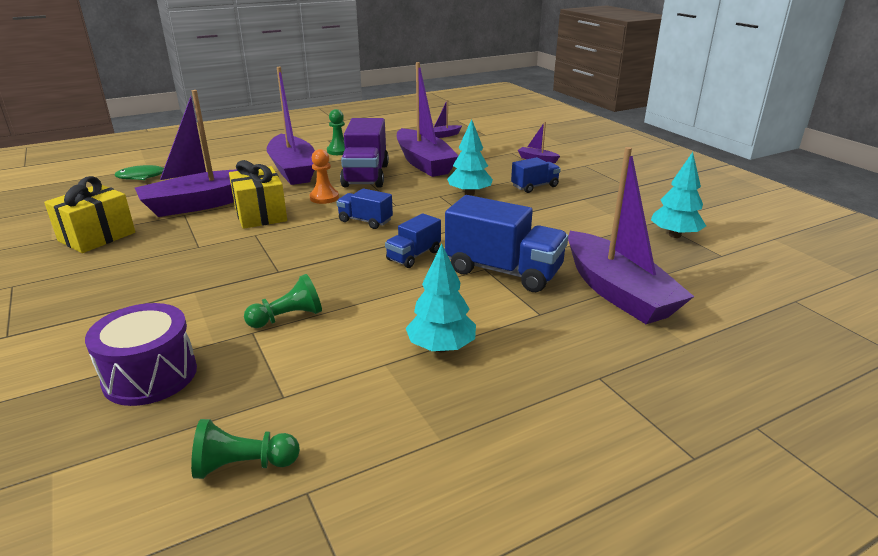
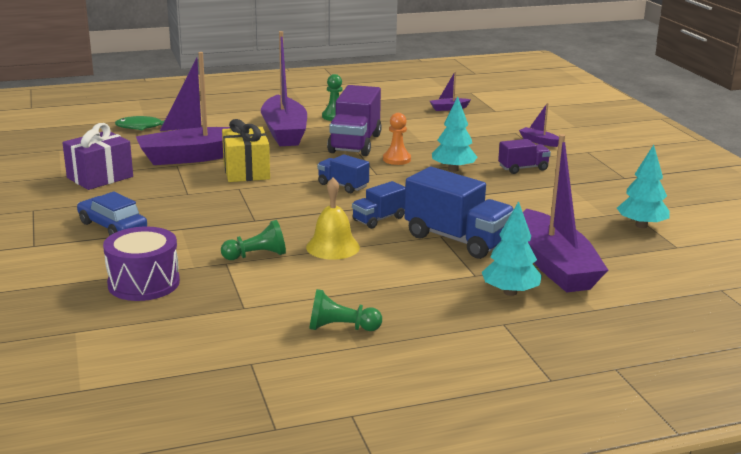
camera: 10 degrees right, 5 degrees down
yellow gift [44,176,135,253] -> purple gift [62,123,133,190]
green pawn [191,419,300,479] -> green pawn moved to [309,289,382,331]
orange pawn [309,149,339,204] -> orange pawn moved to [383,113,411,165]
purple boat [397,62,458,177] -> none
turquoise tree [406,244,476,352] -> turquoise tree moved to [482,201,542,296]
blue truck [511,157,561,193] -> purple truck [498,139,551,174]
none -> blue car [77,192,147,236]
none -> yellow bell [306,177,360,260]

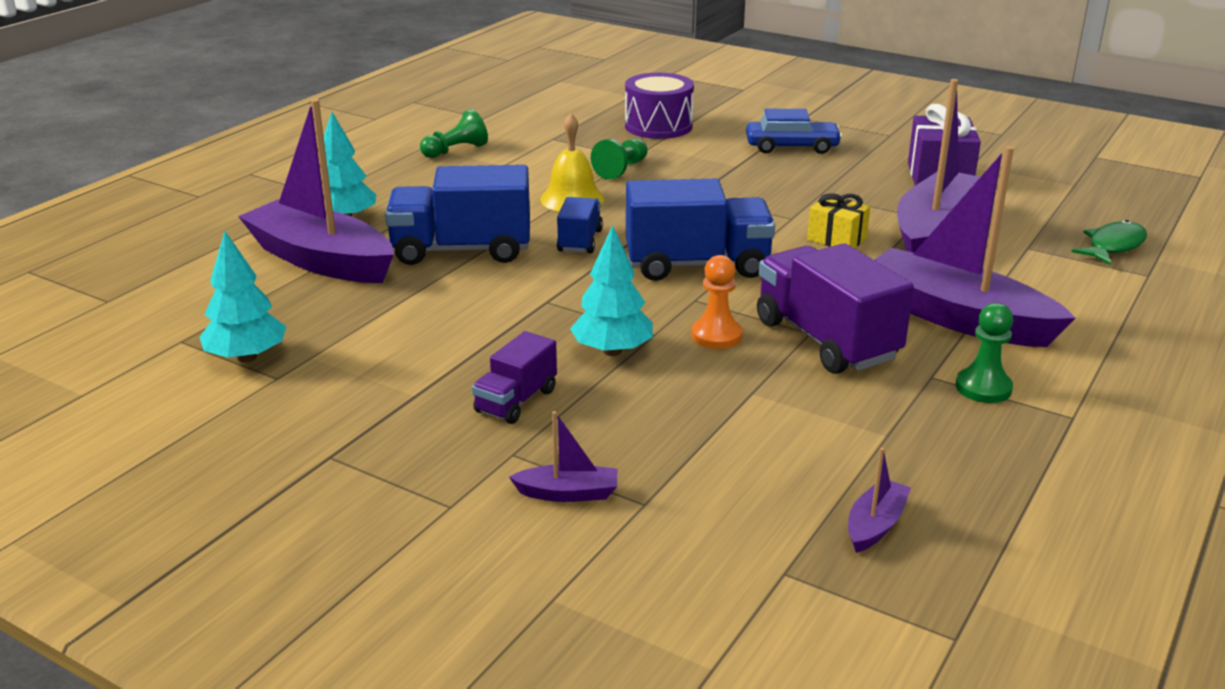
camera: 140 degrees right, 5 degrees up
yellow gift [222,119,270,182] -> yellow gift [807,193,870,248], size x0.62
blue truck [317,154,369,193] -> blue truck [626,179,775,281], size x1.83

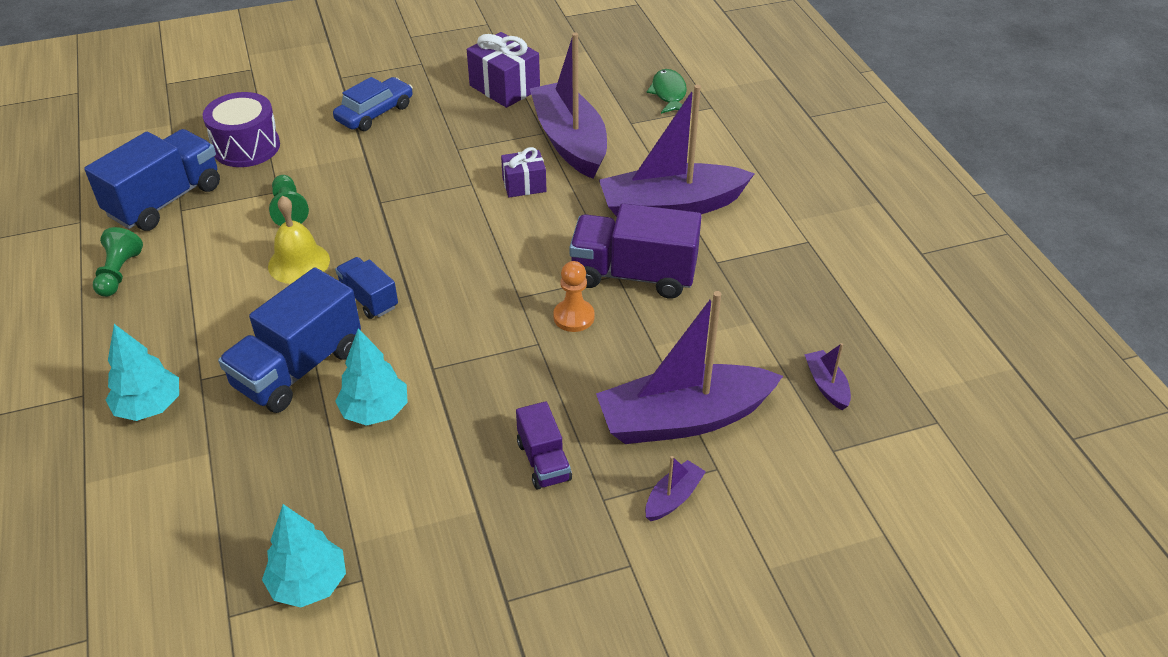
camera: 50 degrees left, 15 degrees up
purple boat [238,99,394,283] -> purple boat moved to [596,291,783,444]
turquoise tree [570,225,653,356] -> turquoise tree moved to [335,328,408,426]
blue truck [626,179,775,281] -> blue truck moved to [84,129,220,231]
yellow gift [807,193,870,248] -> purple gift [501,147,547,197]
green pawn [956,303,1013,403] -> none

